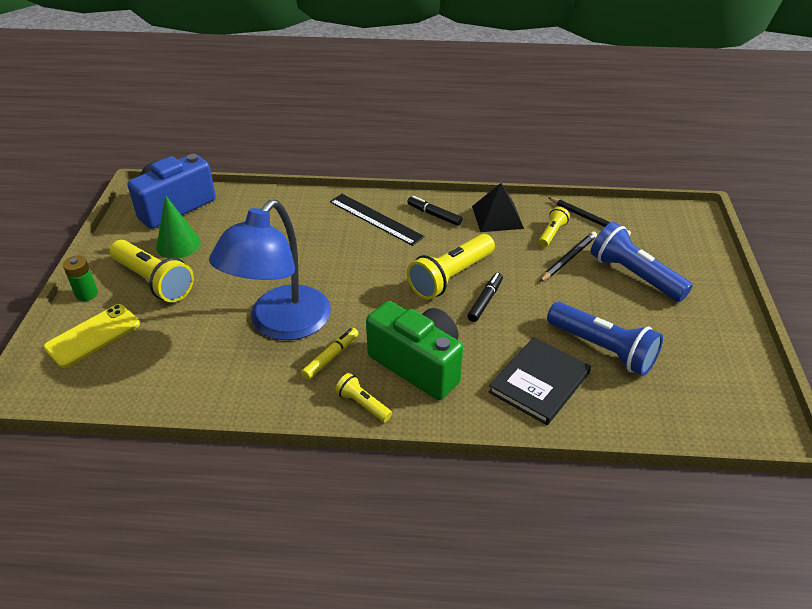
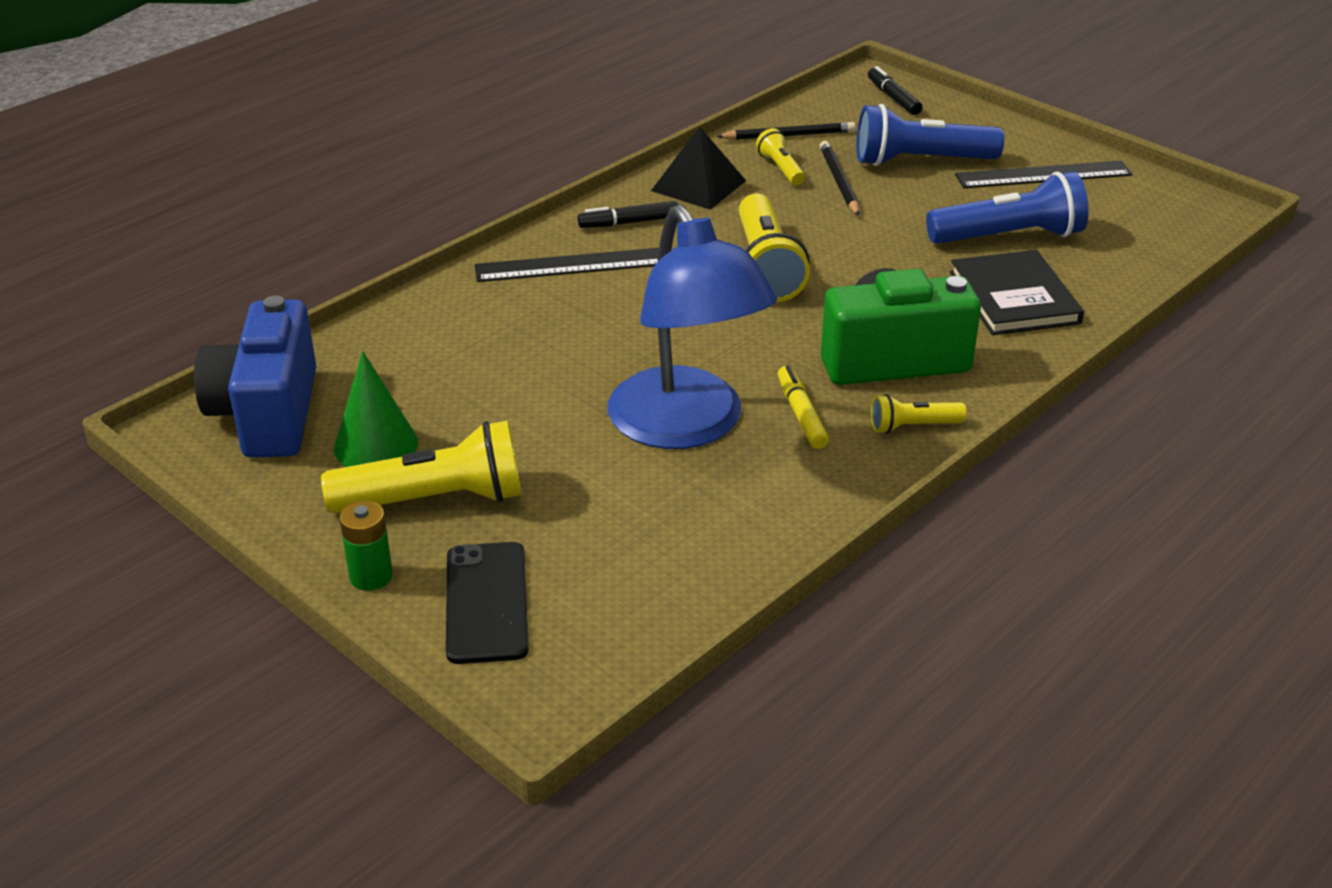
camera: 50 degrees left, 5 degrees down
yellow phone [44,304,140,368] -> black phone [446,542,529,664]
black marker [467,273,503,322] -> black marker moved to [868,66,923,115]
none -> black ruler [955,161,1132,188]

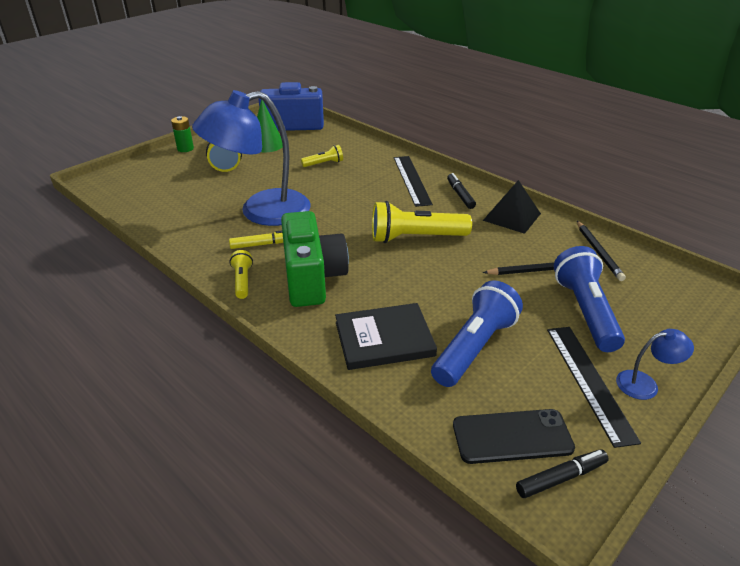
camera: 90 degrees right, 0 degrees up
black phone [446,542,529,664] -> black phone moved to [453,409,575,464]
yellow flashlight [756,128,805,185] -> yellow flashlight moved to [301,145,343,167]
black marker [868,66,923,115] -> black marker moved to [516,449,609,498]
blue flashlight [926,171,1089,244] -> blue flashlight turned 135 degrees counterclockwise [431,280,523,387]
none -> blue lamp [616,329,694,400]

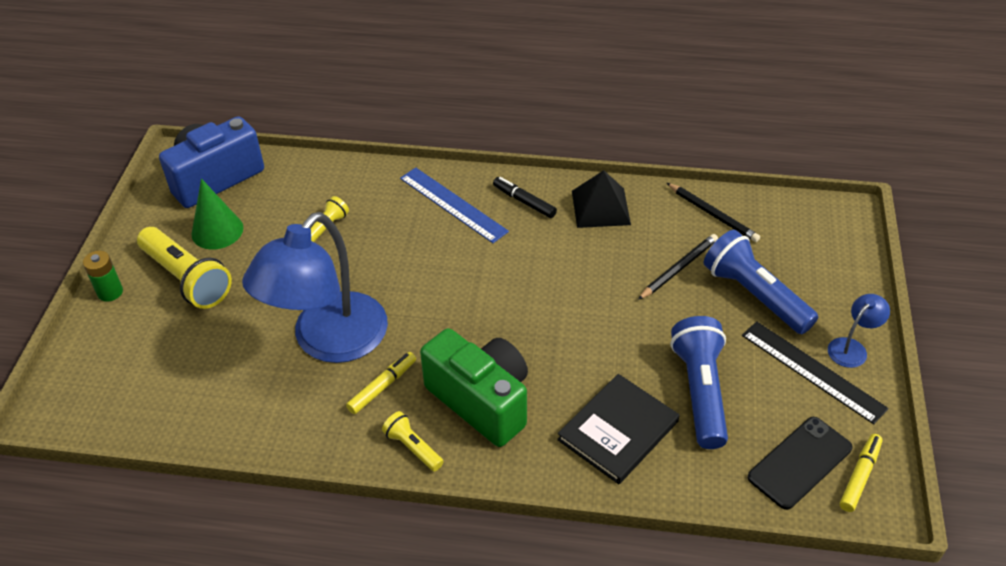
camera: 35 degrees left, 10 degrees up
yellow flashlight [372,201,472,243] -> none
black ruler [394,156,433,207] -> blue ruler [400,168,509,243]
black marker [516,449,609,498] -> yellow marker [840,434,882,512]

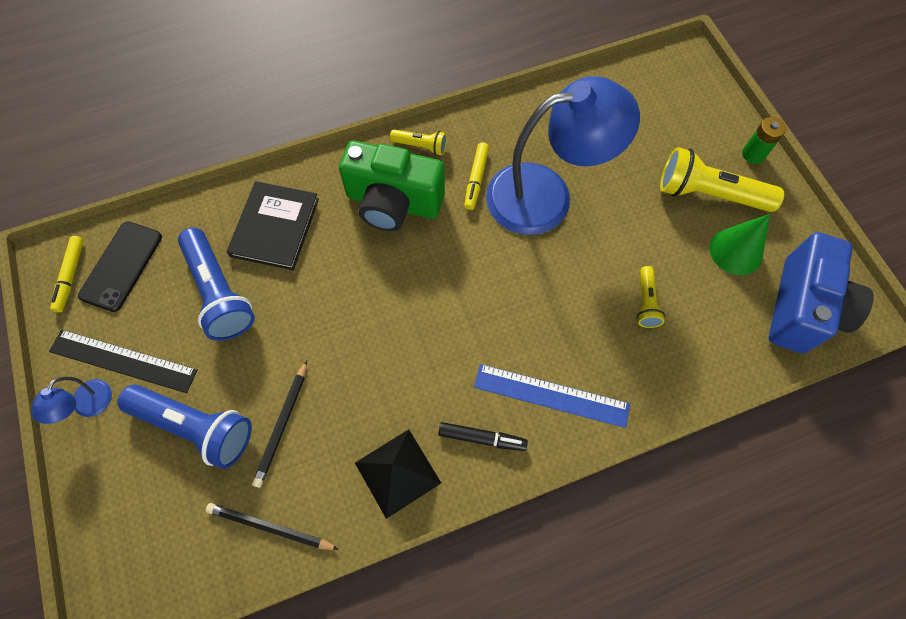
camera: 150 degrees right, 20 degrees up
blue lamp [242,212,388,363] -> blue lamp turned 75 degrees clockwise [486,76,640,235]

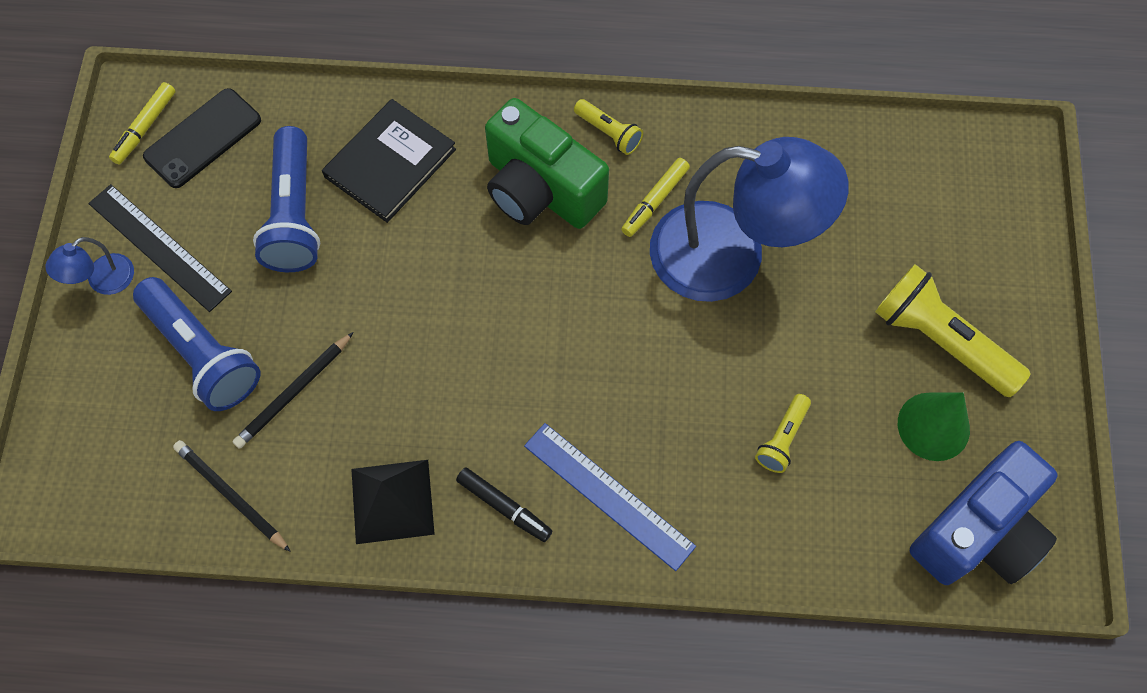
camera: 25 degrees right, 0 degrees up
green battery [742,117,786,164] -> none

